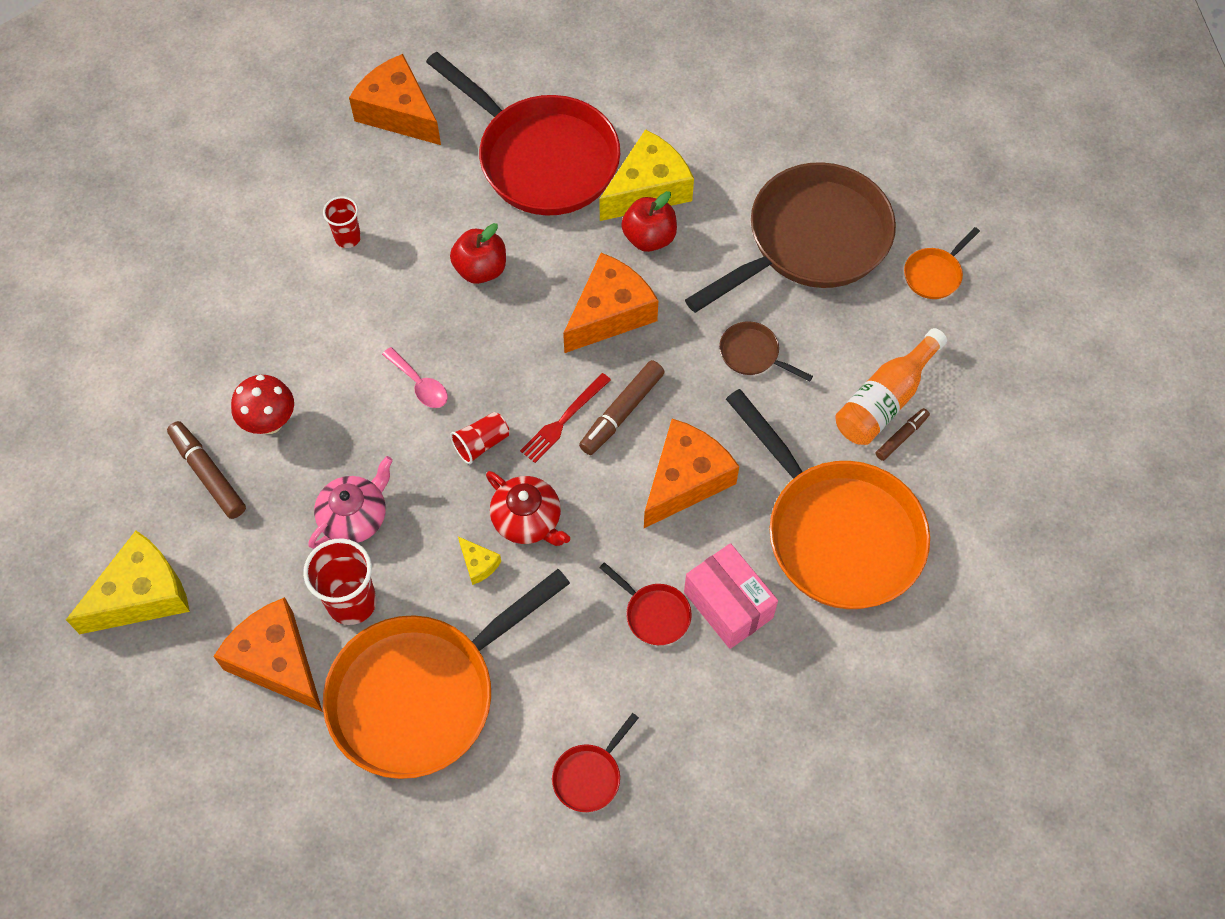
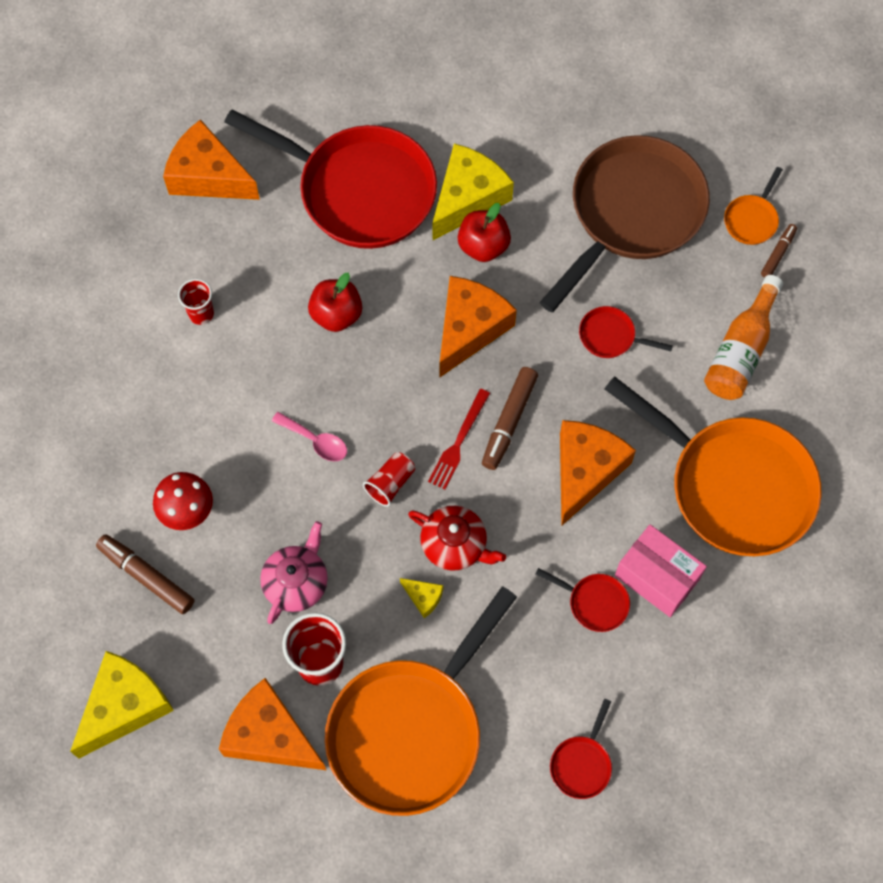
camera: 15 degrees left, 5 degrees up
brown pan [719,321,813,382] -> red pan [579,306,673,358]
brown marker [876,408,930,461] -> brown marker moved to [761,224,797,278]

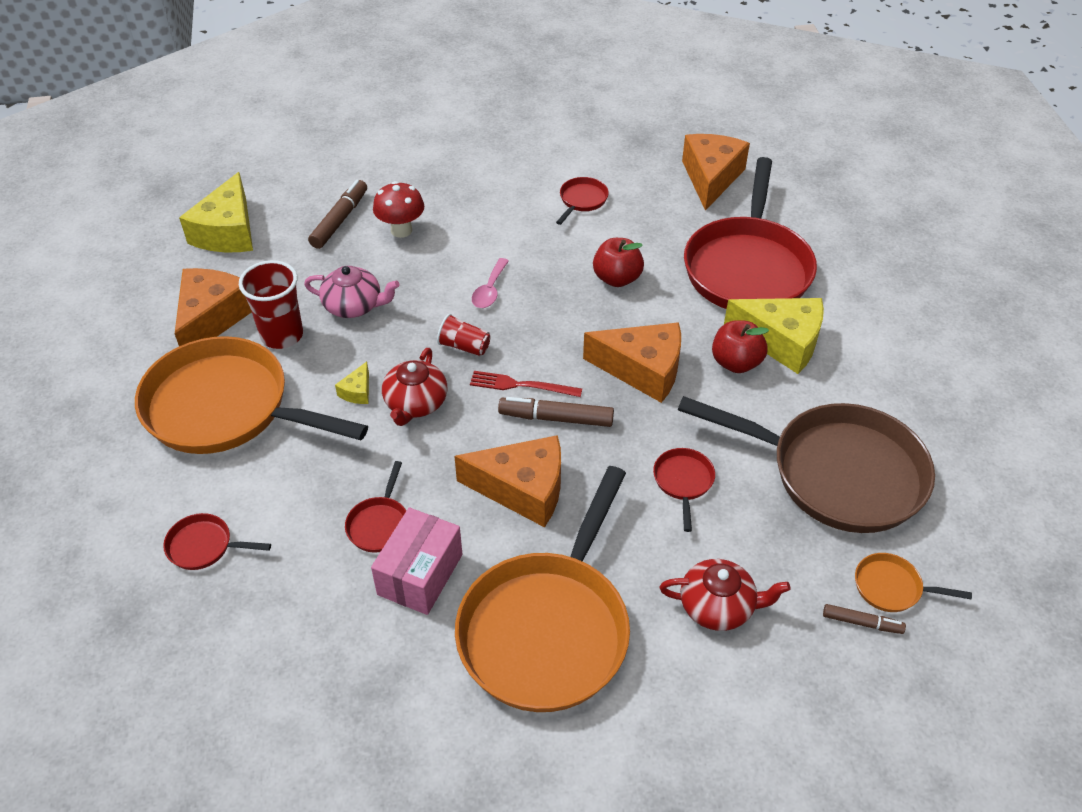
camera: 75 degrees right, 20 degrees down
yellow cheese [70,651,174,758] -> yellow cheese turned 75 degrees clockwise [179,172,253,252]
red cup [178,279,214,325] -> red pan [556,177,609,225]
orange bottle [704,275,783,400] -> red teapot [660,559,791,631]

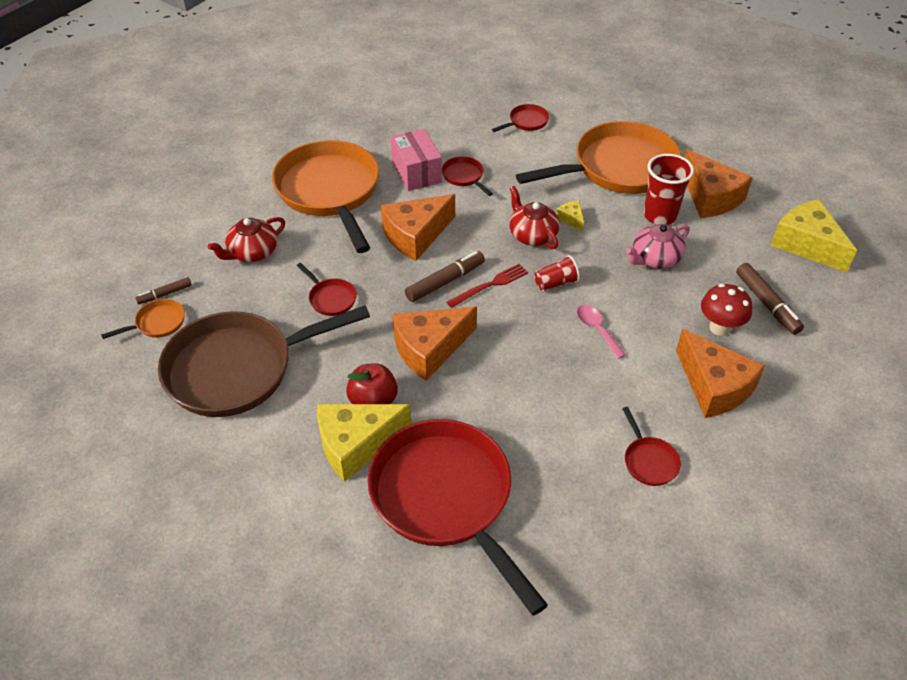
camera: 135 degrees right, 0 degrees up
red apple [593,238,644,287] -> none
orange cheese [682,134,750,211] -> orange cheese moved to [676,329,765,418]

